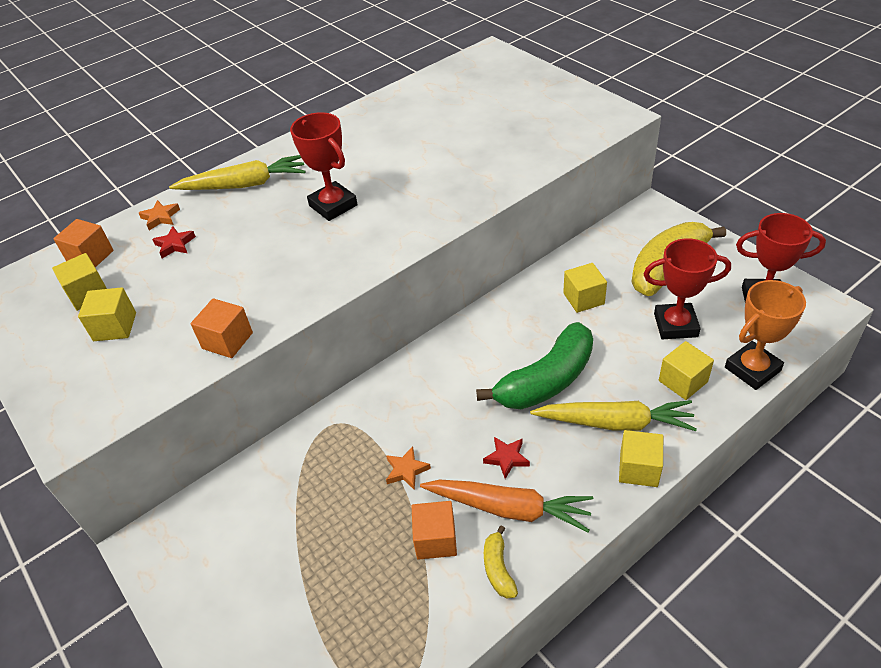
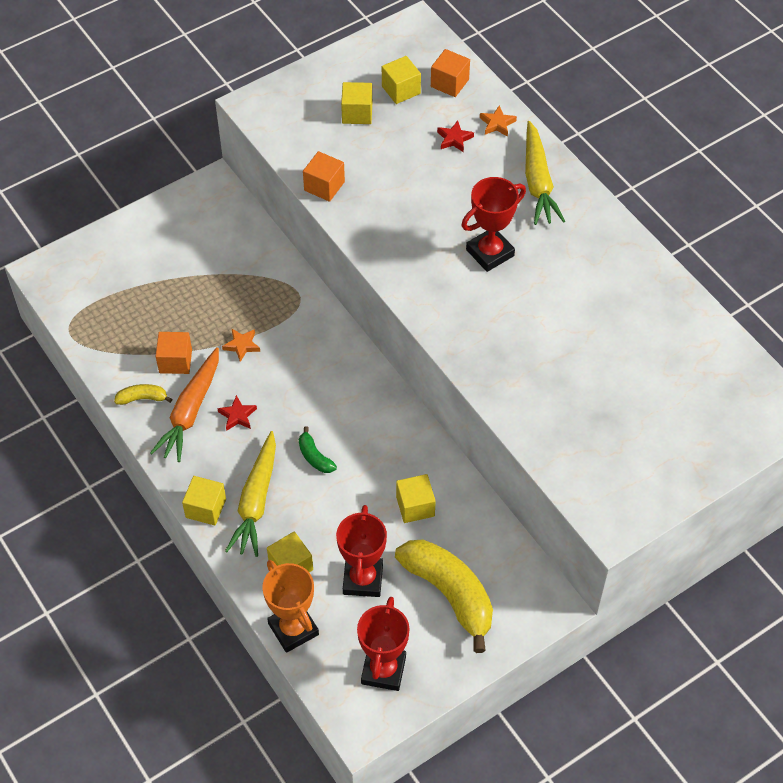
camera: 90 degrees right, 10 degrees up
green banana [476,322,593,409] -> green banana [299,426,337,473], size x0.45

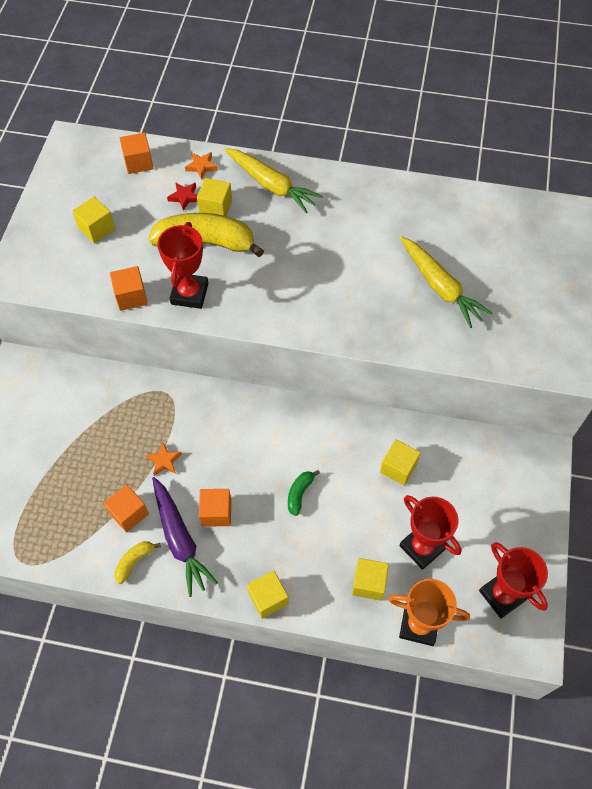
camera: 45 degrees left, 5 degrees up
orange carrot [150,347,219,462] -> purple carrot [152,477,218,597]
red star [218,395,257,431] -> orange cube [199,489,231,527]
yellow carrot [225,431,276,557] -> yellow carrot moved to [400,236,492,328]
green banana [299,426,337,473] -> green banana turned 105 degrees clockwise [288,470,320,516]
yellow cube [382,56,421,104] -> yellow cube moved to [197,178,232,216]
yellow banana [395,539,493,653] -> yellow banana moved to [148,213,264,257]
red trophy [461,177,526,272] -> red trophy moved to [157,222,209,309]

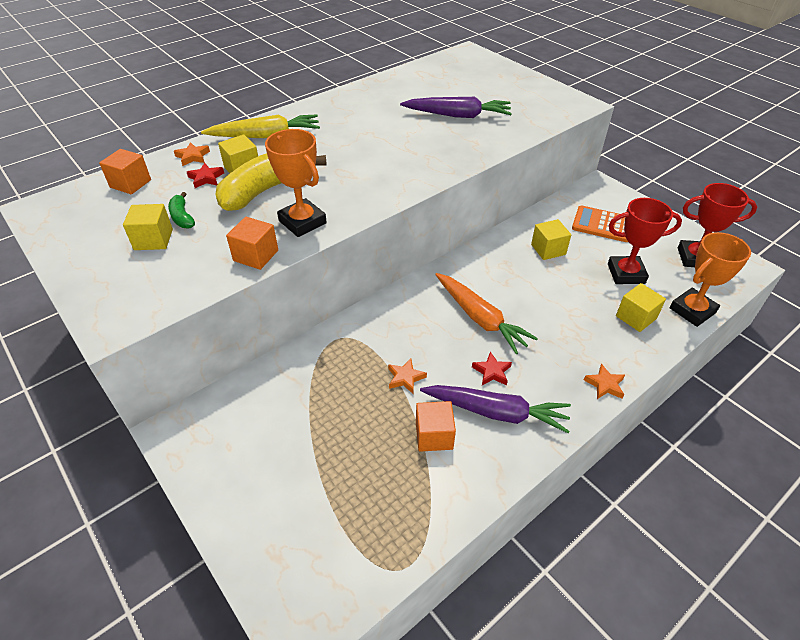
camera: 50 degrees left, 15 degrees down
yellow banana [115,541,161,584] -> none
red trophy [157,222,209,309] -> orange trophy [265,129,327,237]
orange cube [199,489,231,527] -> red star [472,352,512,385]
yellow cube [247,570,289,619] -> orange star [584,364,625,399]
green banana [288,470,320,516] -> green banana moved to [168,192,195,228]
yellow carrot [400,236,492,328] -> purple carrot [400,97,512,118]
none -> orange carrot [435,273,538,354]
none -> orange calculator [572,205,628,242]

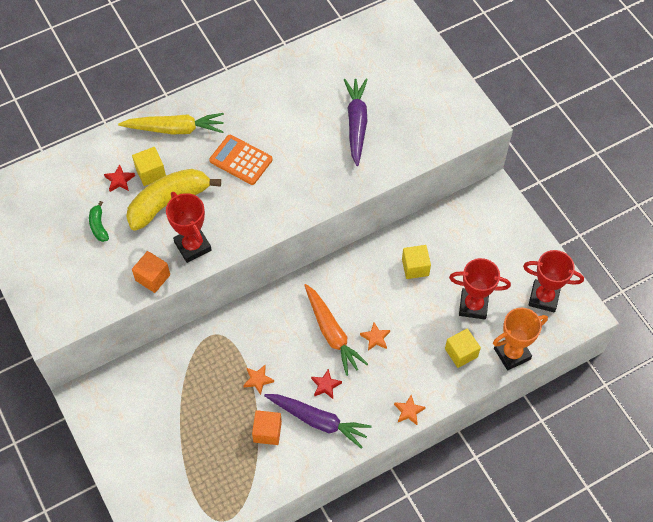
camera: 10 degrees right, 15 degrees up
orange cube [99,149,151,194] -> none
yellow cube [123,204,173,250] -> none
orange star [174,142,210,166] -> orange star moved to [360,322,390,351]
orange trophy [265,129,327,237] -> red trophy [166,192,212,263]
purple carrot [400,97,512,118] -> purple carrot turned 105 degrees counterclockwise [344,79,368,166]
orange calculator [572,205,628,242] -> orange calculator moved to [209,135,273,185]

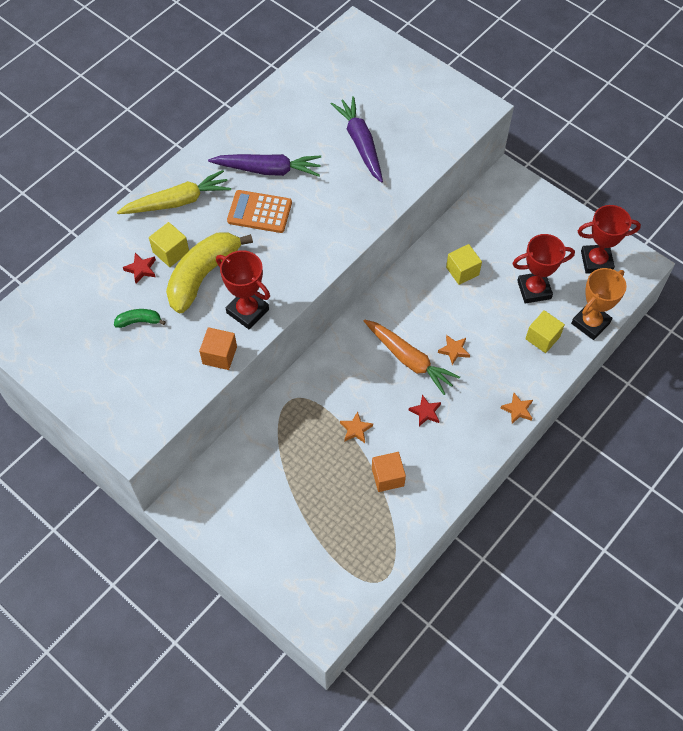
camera: 20 degrees left, 0 degrees up
green banana [89,201,109,242] -> green banana turned 120 degrees clockwise [114,309,166,328]
purple carrot [264,394,372,449] -> purple carrot moved to [208,154,321,177]

